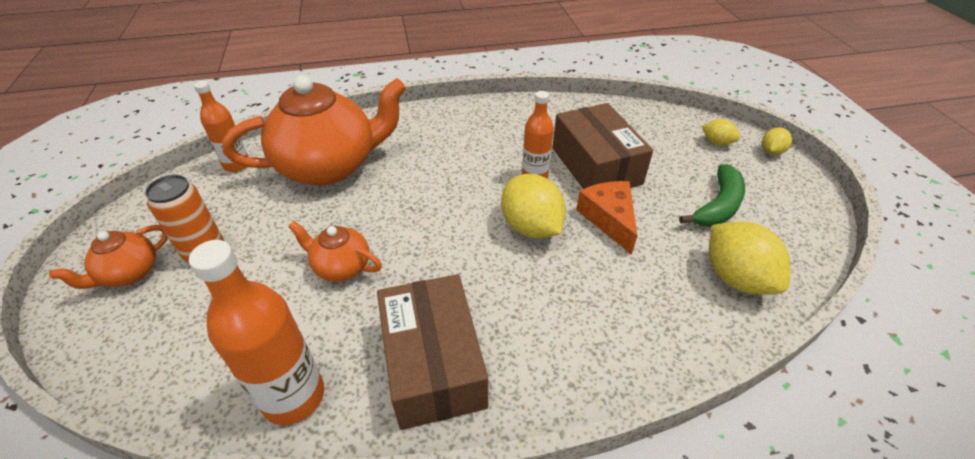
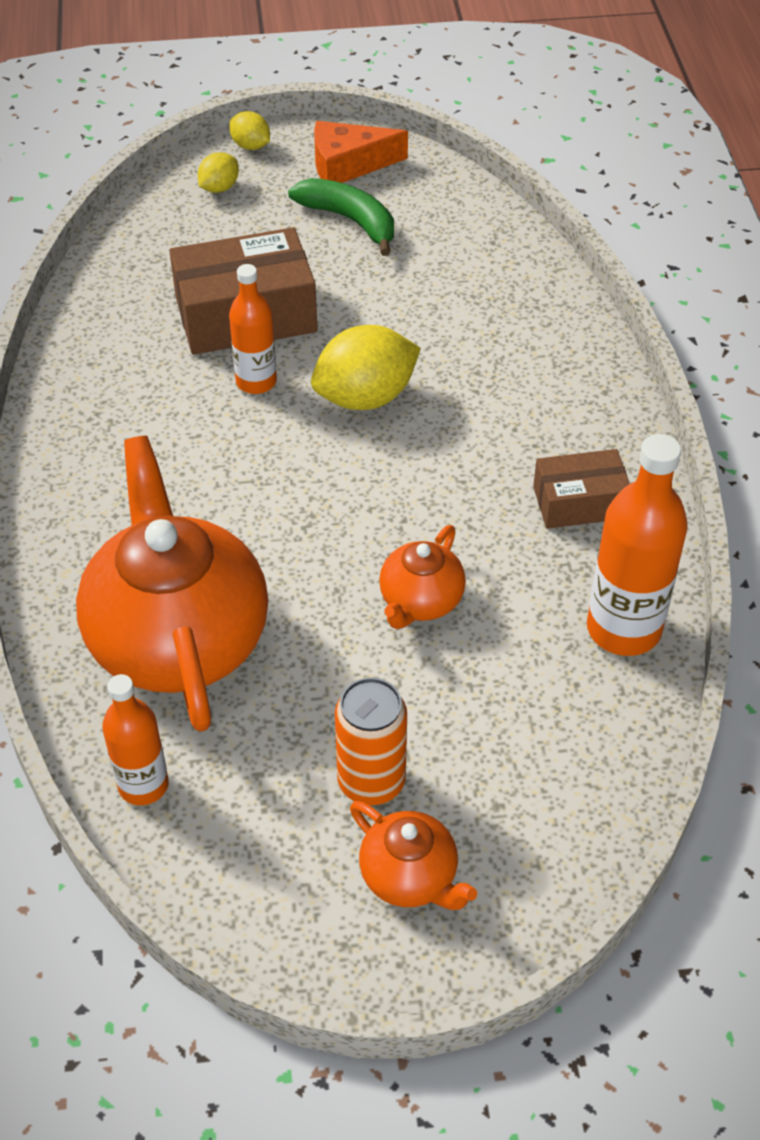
camera: 85 degrees left, 5 degrees up
brown box [377,274,488,430] -> brown box [533,449,630,529], size x0.59
orange cheese [576,181,637,255] -> orange cheese moved to [314,121,408,183]
yellow lemon [709,221,791,295] -> none

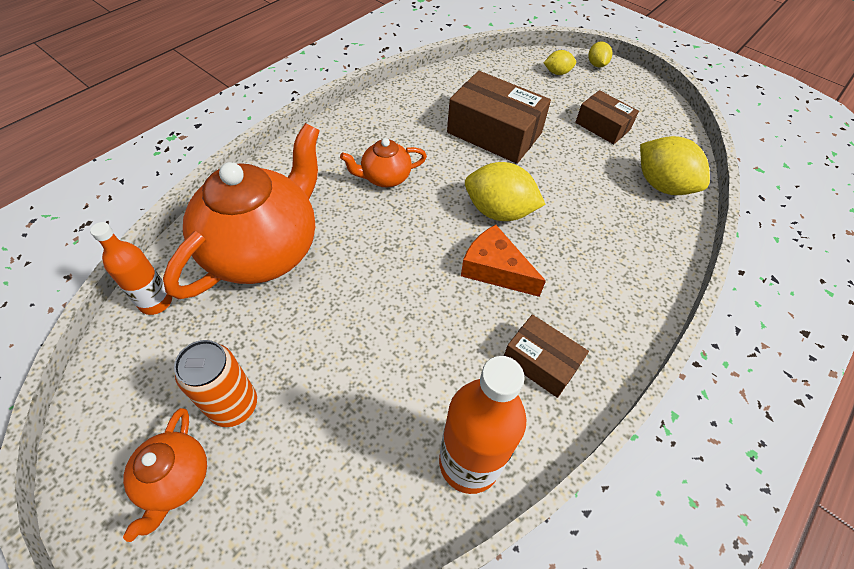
camera: 45 degrees right, 5 degrees up
orange bottle [229,264,277,394] -> none
green banana [288,178,394,256] -> brown box [575,90,639,144]
orange cheese [314,121,408,183] -> orange cheese moved to [461,225,546,297]
orange teapot [379,525,466,629] -> orange teapot moved to [340,138,427,187]
none -> yellow lemon [640,136,710,195]

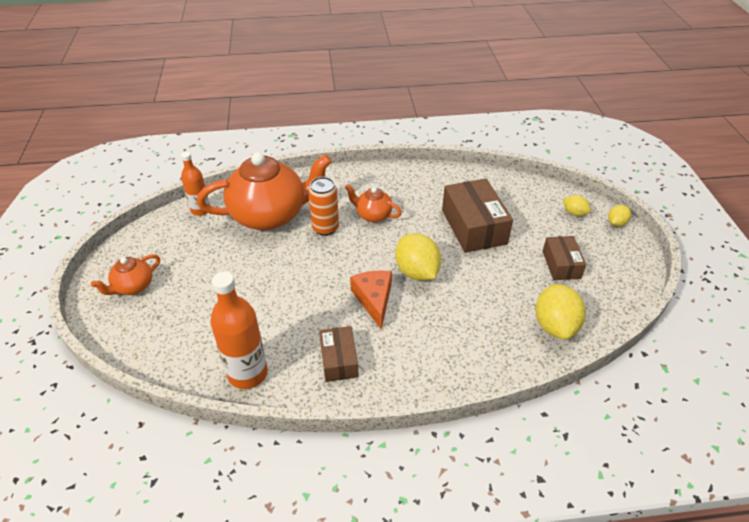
camera: 45 degrees right, 10 degrees down
orange can [174,340,257,427] -> orange can moved to [308,177,339,236]

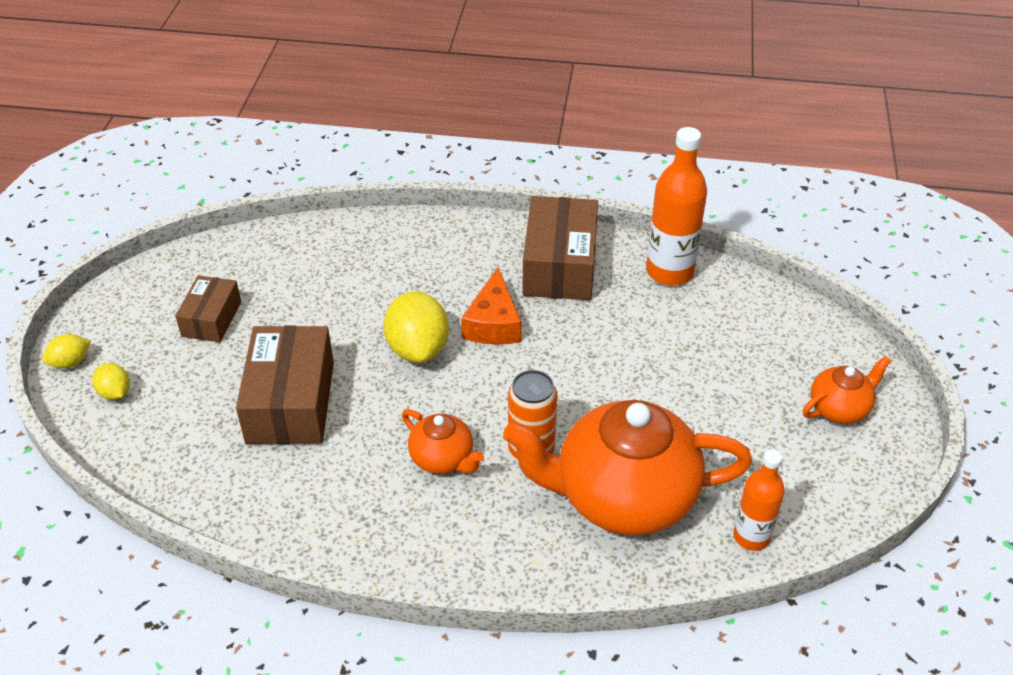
camera: 165 degrees left, 0 degrees up
brown box [319,326,358,382] -> brown box [522,196,598,300], size x1.71
yellow lemon [535,284,586,340] -> none

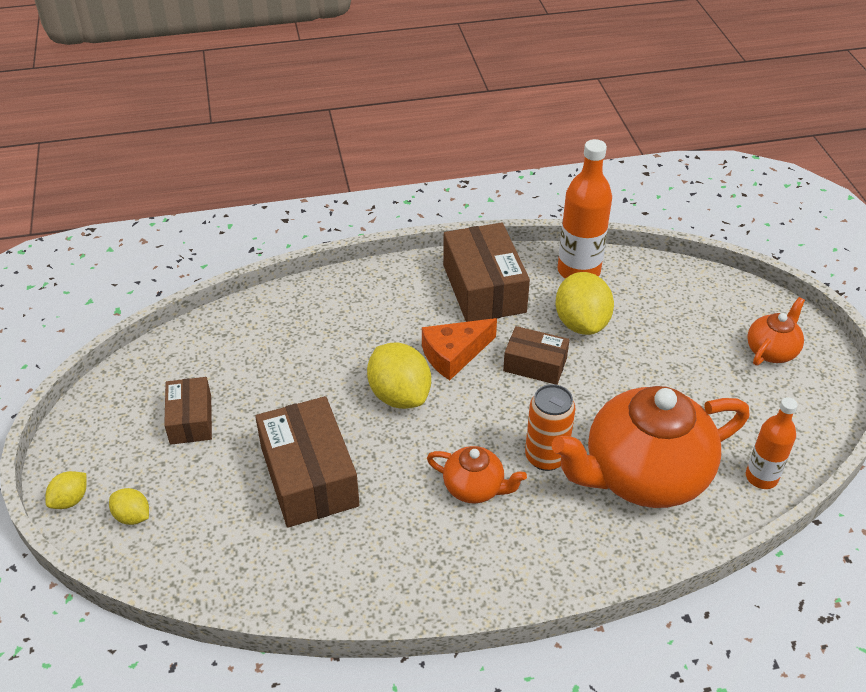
camera: 20 degrees left, 0 degrees up
orange cheese [461,267,521,344] -> orange cheese turned 75 degrees clockwise [422,318,497,380]
none -> brown box [503,326,569,385]
none -> yellow lemon [556,272,614,335]

